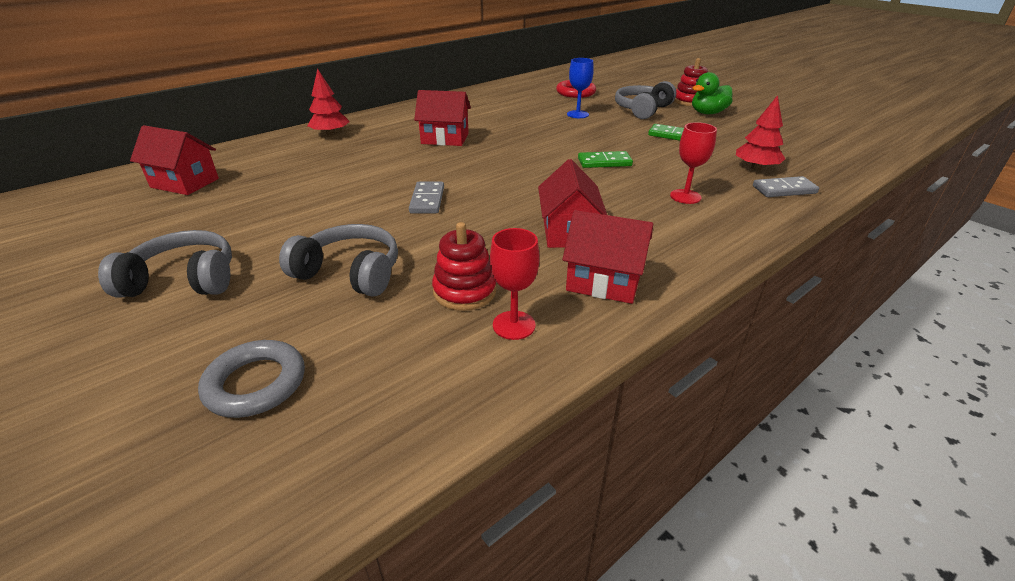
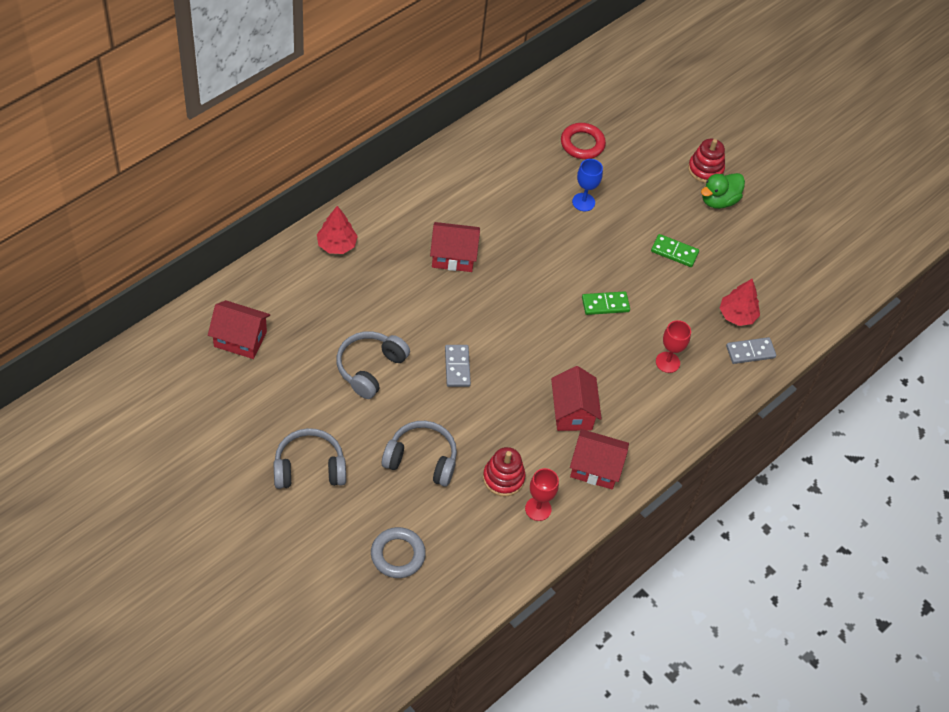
camera: 10 degrees left, 20 degrees up
grey headphones [615,81,676,119] -> grey headphones moved to [336,331,410,399]

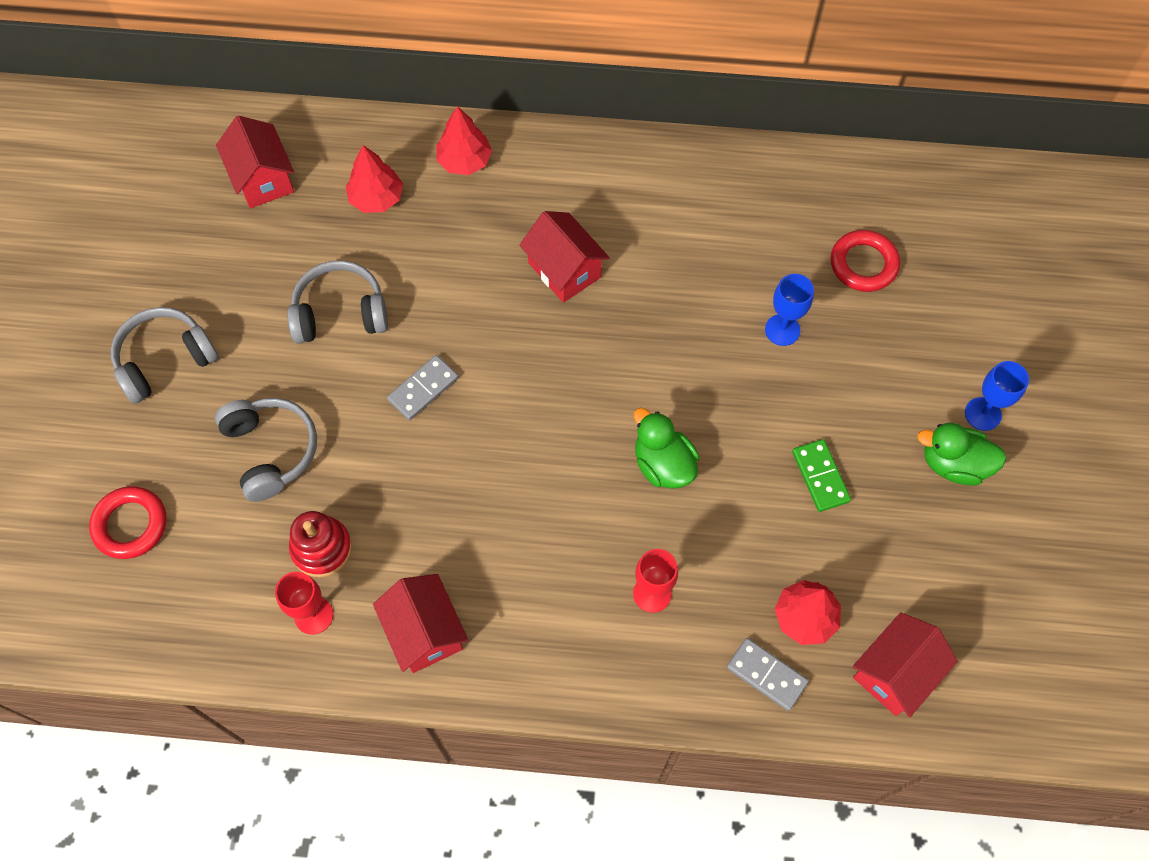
camera: 55 degrees right, 10 degrees up
grey headphones [274,428,346,489] -> grey headphones turned 75 degrees counterclockwise [111,307,219,404]
grey ring [371,527,426,578] -> red ring [89,486,167,559]
red house [551,366,602,431] -> red house moved to [853,612,958,717]
green domino [582,291,630,315] -> green duck [634,408,699,489]
red stacking toy [688,139,725,183] -> blue goblet [965,361,1029,431]
none -> red tree [346,145,403,213]

